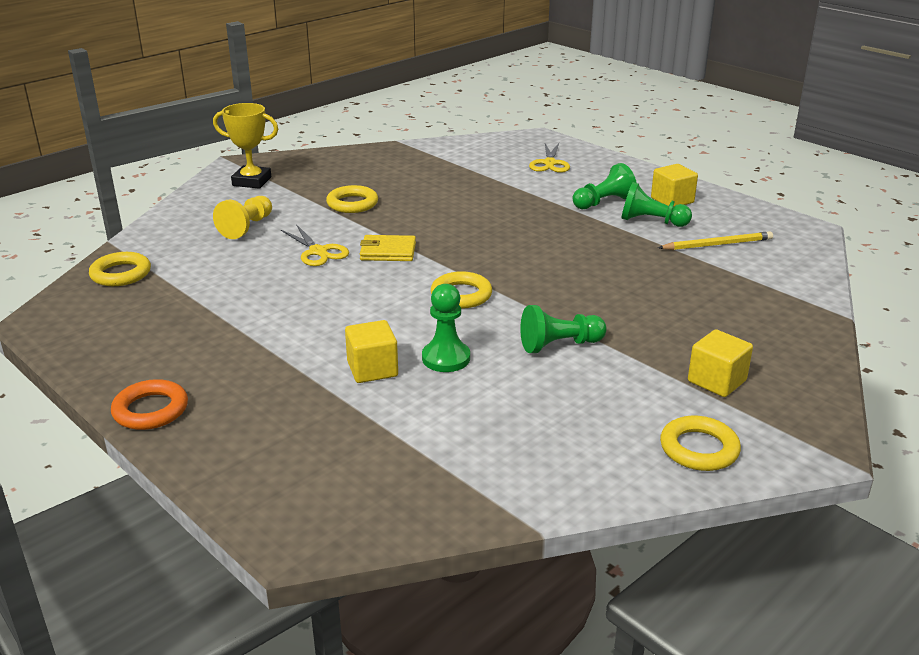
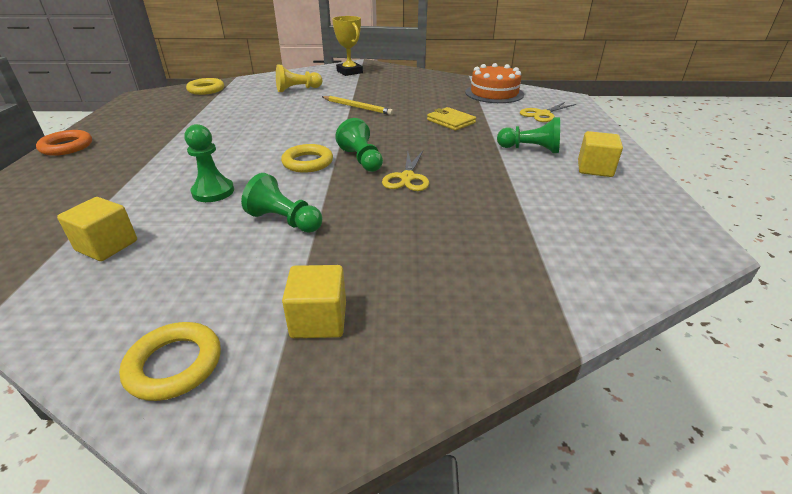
camera: 45 degrees right, 5 degrees up
yellow scissors [281,224,349,266] -> yellow scissors moved to [382,151,429,191]
yellow ring [326,185,378,213] -> none
yellow cube [345,320,398,383] -> yellow cube moved to [57,197,137,261]
yellow wallet [360,235,416,261] -> yellow wallet moved to [427,107,476,131]
green pawn [621,182,692,227] -> green pawn moved to [335,118,383,172]
yellow pencil [658,231,773,250] -> yellow pencil moved to [322,96,394,115]
none -> orange cake [465,63,524,103]

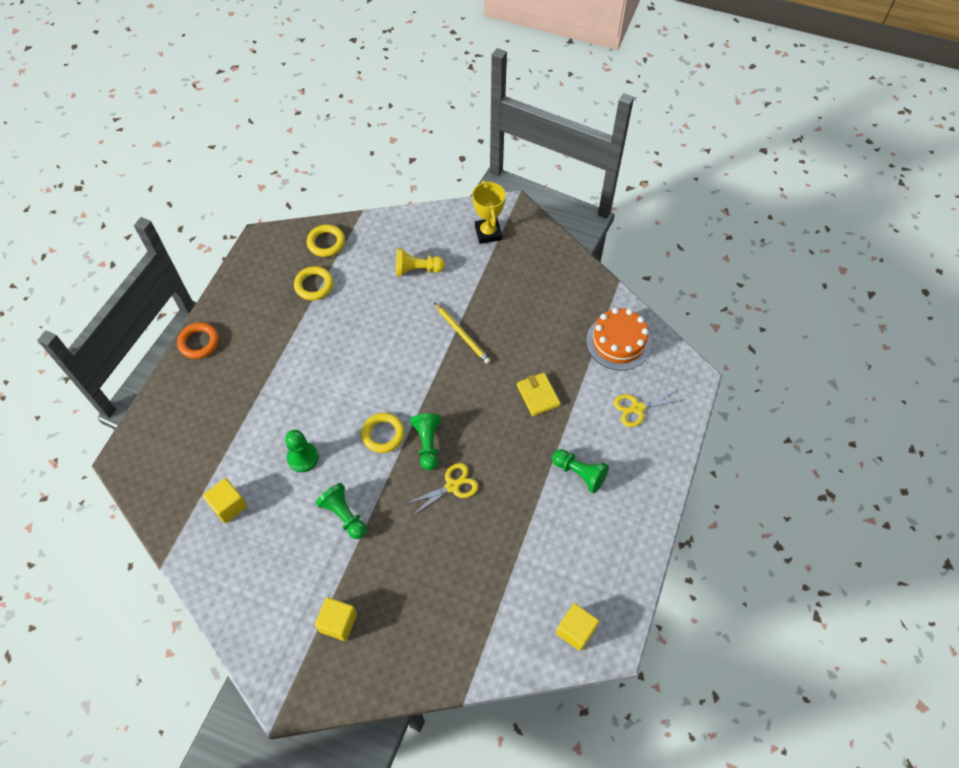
camera: 20 degrees right, 25 degrees up
yellow ring [119,322,221,401] -> yellow ring moved to [294,266,334,300]
yellow scissors [382,151,429,191] -> yellow scissors turned 150 degrees counterclockwise [405,463,479,516]
yellow cube [578,131,623,177] -> yellow cube moved to [556,603,599,651]

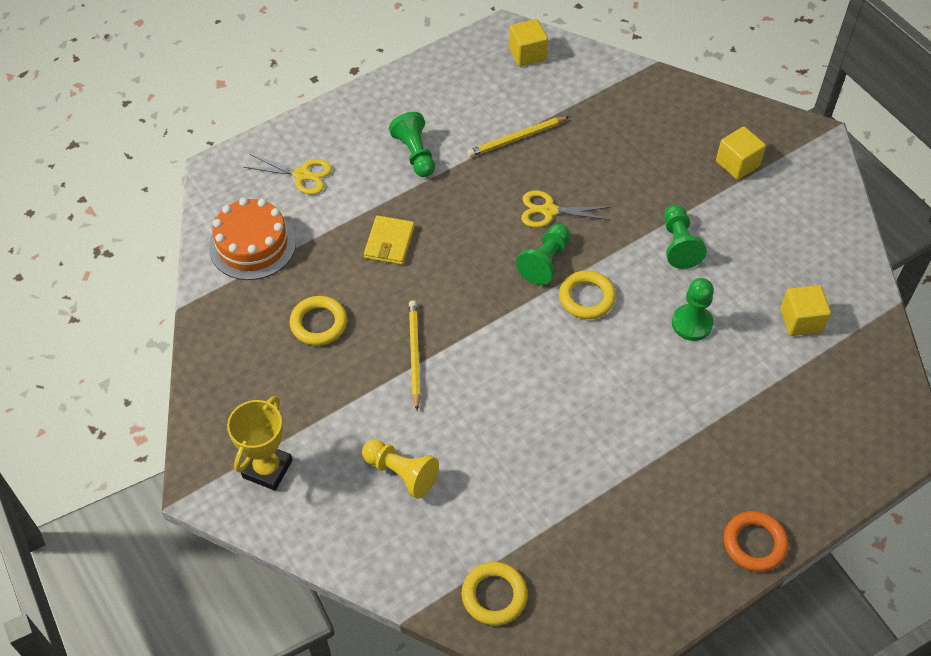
camera: 145 degrees left, 5 degrees down
yellow ring [294,266,334,300] -> yellow ring moved to [289,296,347,346]
none -> yellow pencil [467,117,569,157]

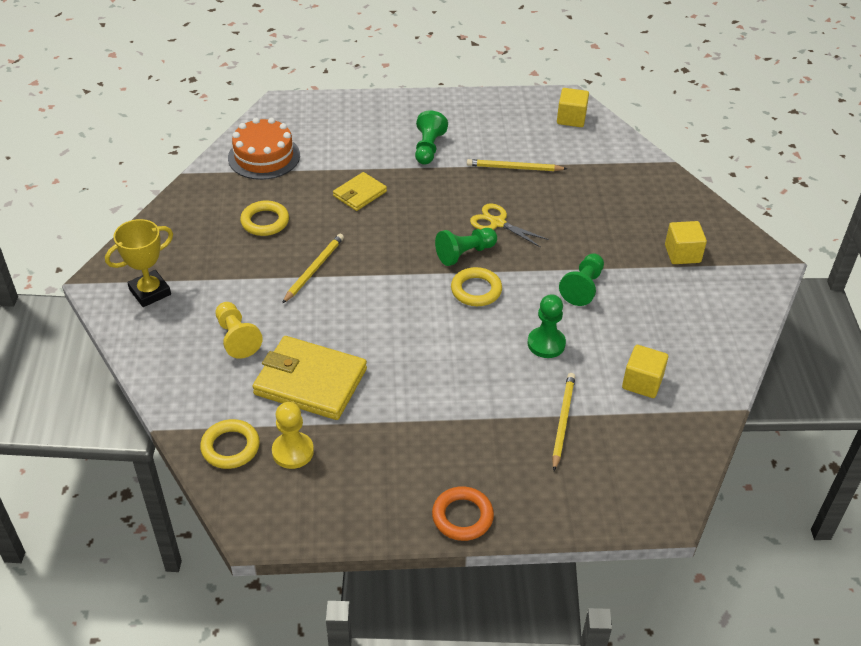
camera: 30 degrees right, 10 degrees down
yellow scissors [243,154,332,194] -> none
none -> yellow wallet [252,336,367,420]
none -> yellow pawn [272,402,314,469]
none -> yellow pencil [552,373,575,471]

